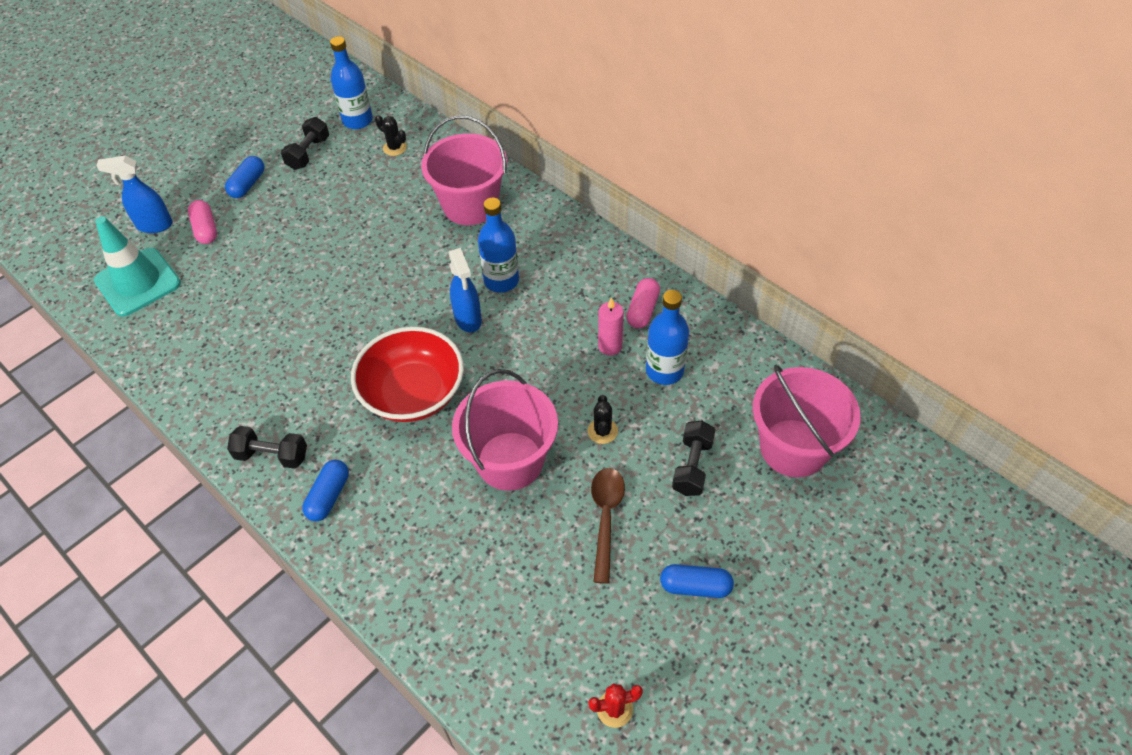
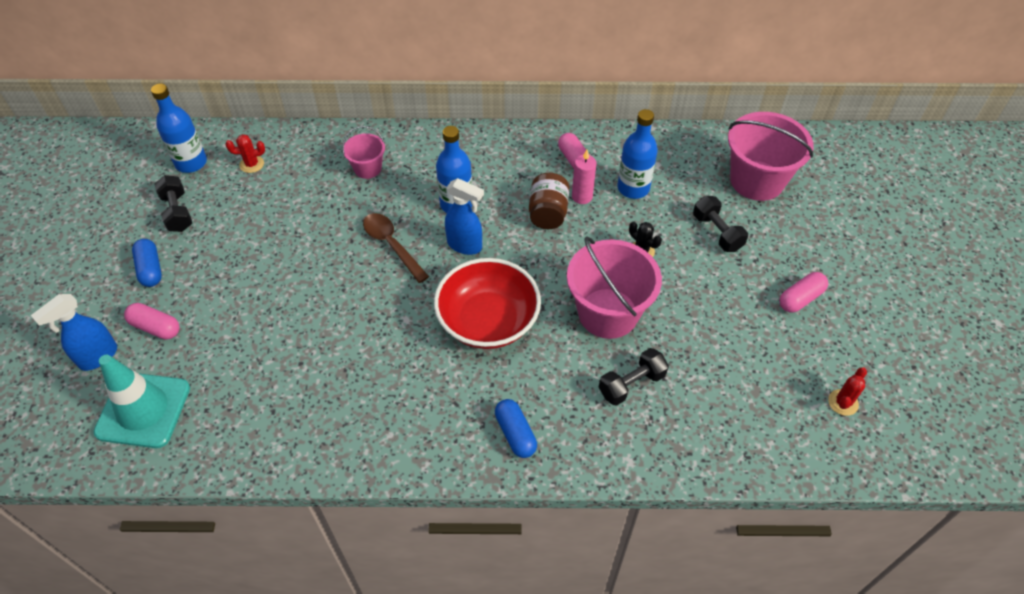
camera: 45 degrees left, 0 degrees up
black dumbbell [227,426,307,469] -> black dumbbell moved to [599,348,669,406]
black cactus [375,115,407,156] -> red cactus [225,134,265,173]
pink bucket [421,115,507,225] -> pink bucket [342,126,385,179], size x0.52
brown spoon [591,468,625,584] -> brown spoon moved to [363,213,429,283]
blue capsule [660,564,734,598] -> pink capsule [779,272,828,313]
none -> brown jar [529,173,569,229]

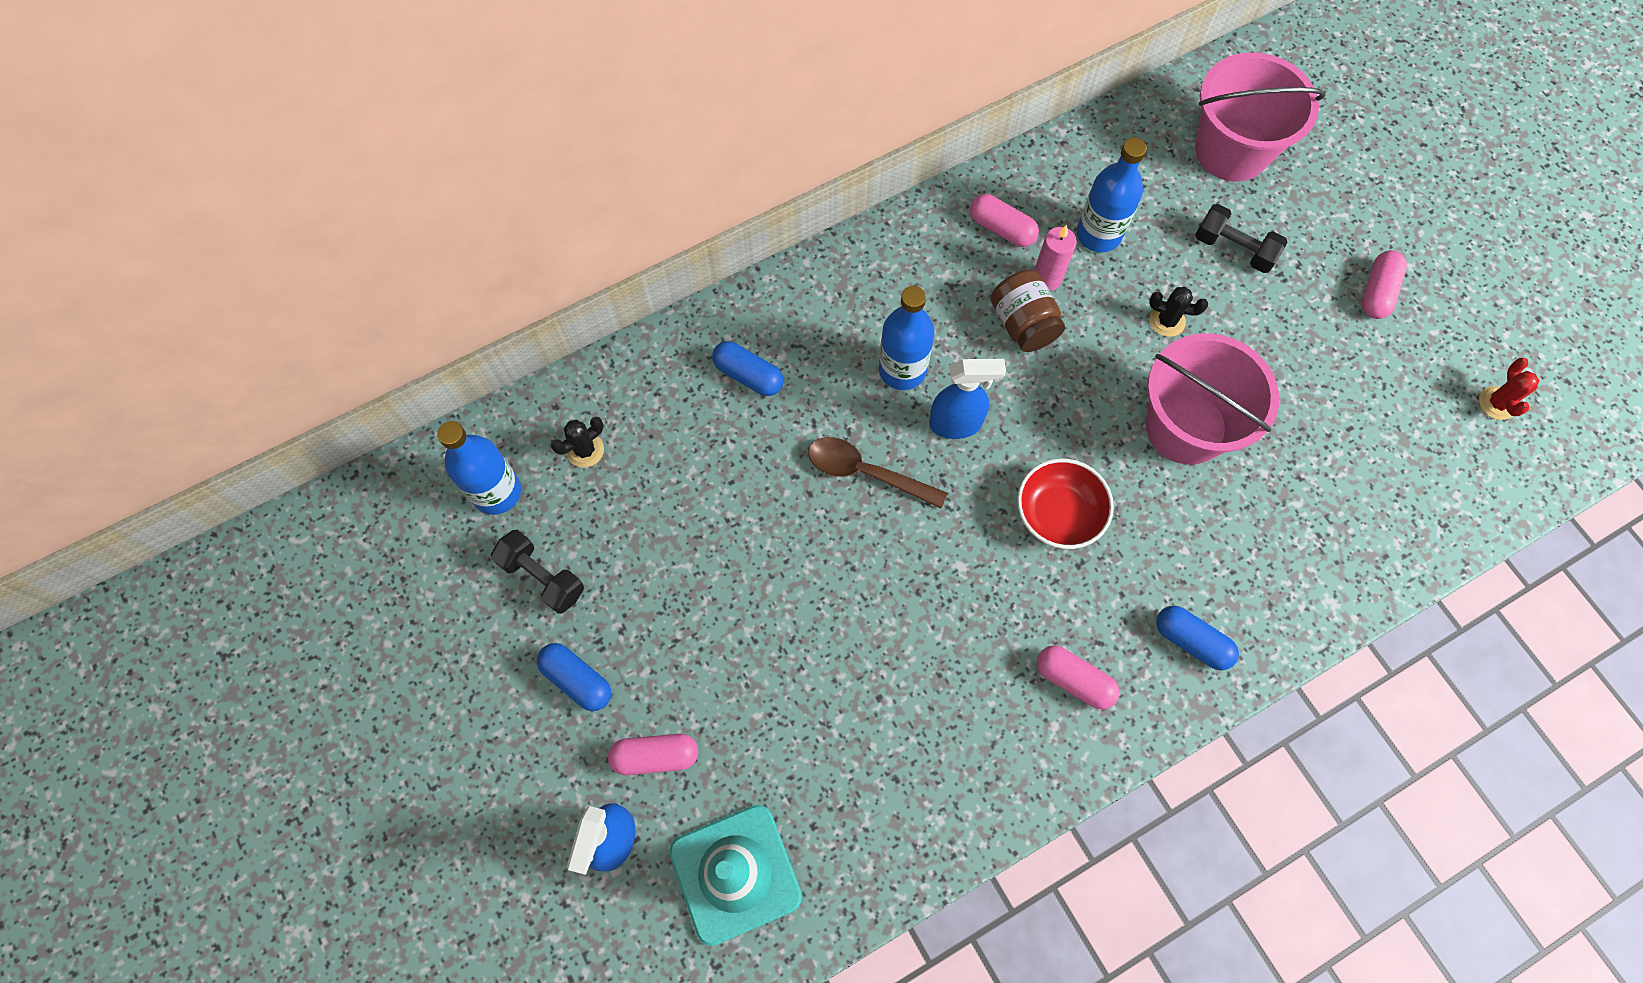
camera: 30 degrees left, 15 degrees up
red cactus [225,134,265,173] -> black cactus [551,417,604,467]
pink bucket [342,126,385,179] -> blue capsule [712,341,783,396]
red bowl [434,258,541,349] -> red bowl [1017,459,1114,549], size x0.65
black dumbbell [599,348,669,406] -> none
none -> pink capsule [1037,645,1119,709]

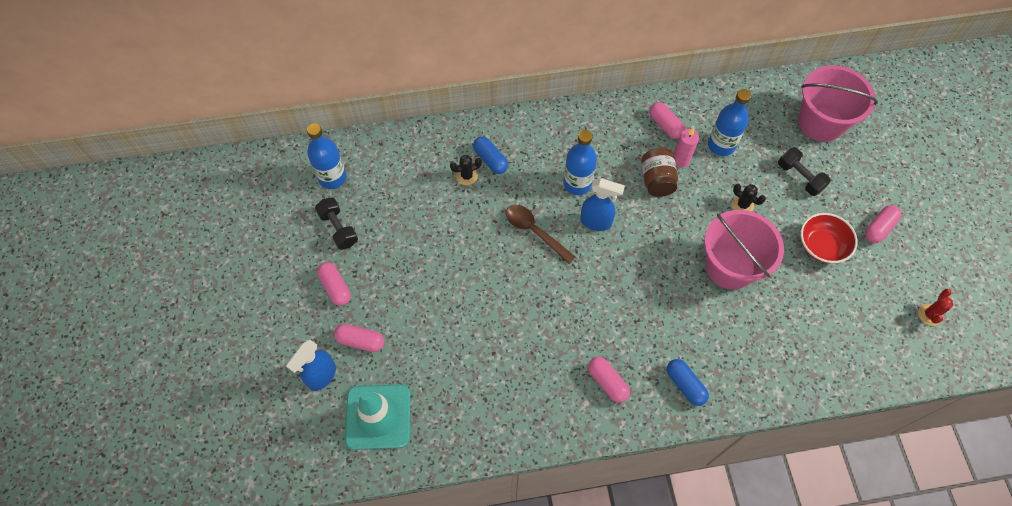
camera: 20 degrees right, 5 degrees down
blue capsule [537,643,611,711] -> pink capsule [317,262,351,306]
black cactus [551,417,604,467] -> black cactus moved to [450,155,482,185]
red bowl [1017,459,1114,549] -> red bowl moved to [801,213,858,263]

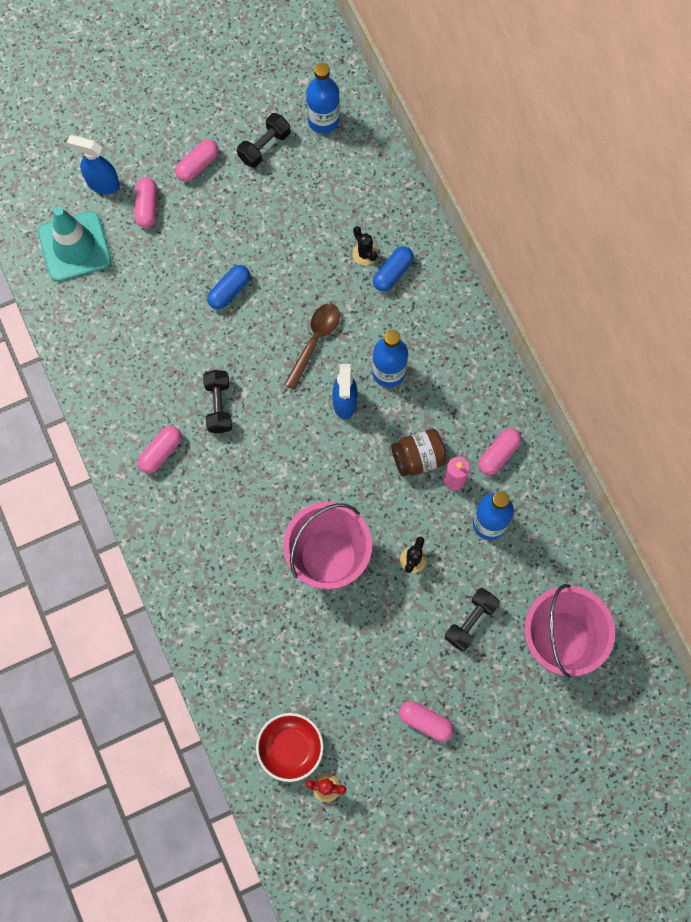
camera: 75 degrees right, 10 degrees up
blue capsule [667,359,709,406] -> blue capsule moved to [207,265,250,309]
red bowl [801,213,858,263] -> red bowl moved to [256,713,324,782]
none -> black dumbbell [203,370,232,433]

